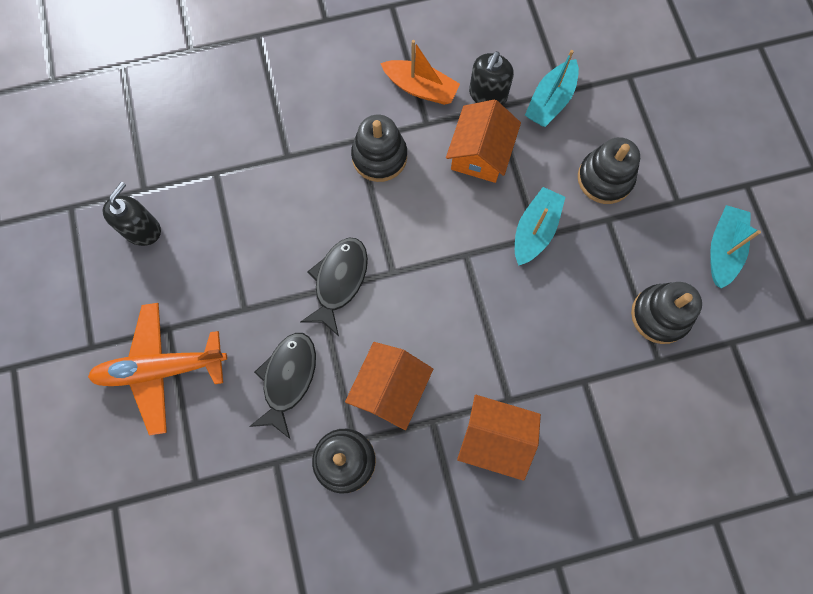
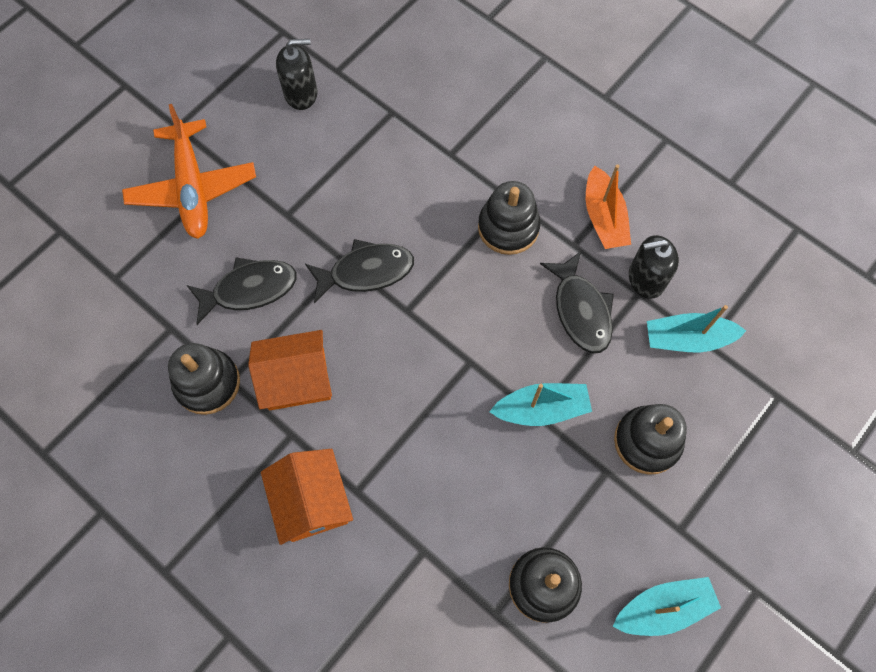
camera: 55 degrees right, 5 degrees down
orange plane [88,303,227,435] -> orange plane turned 150 degrees counterclockwise [122,104,256,239]
orange house [446,99,521,183] -> black fish [540,251,614,353]

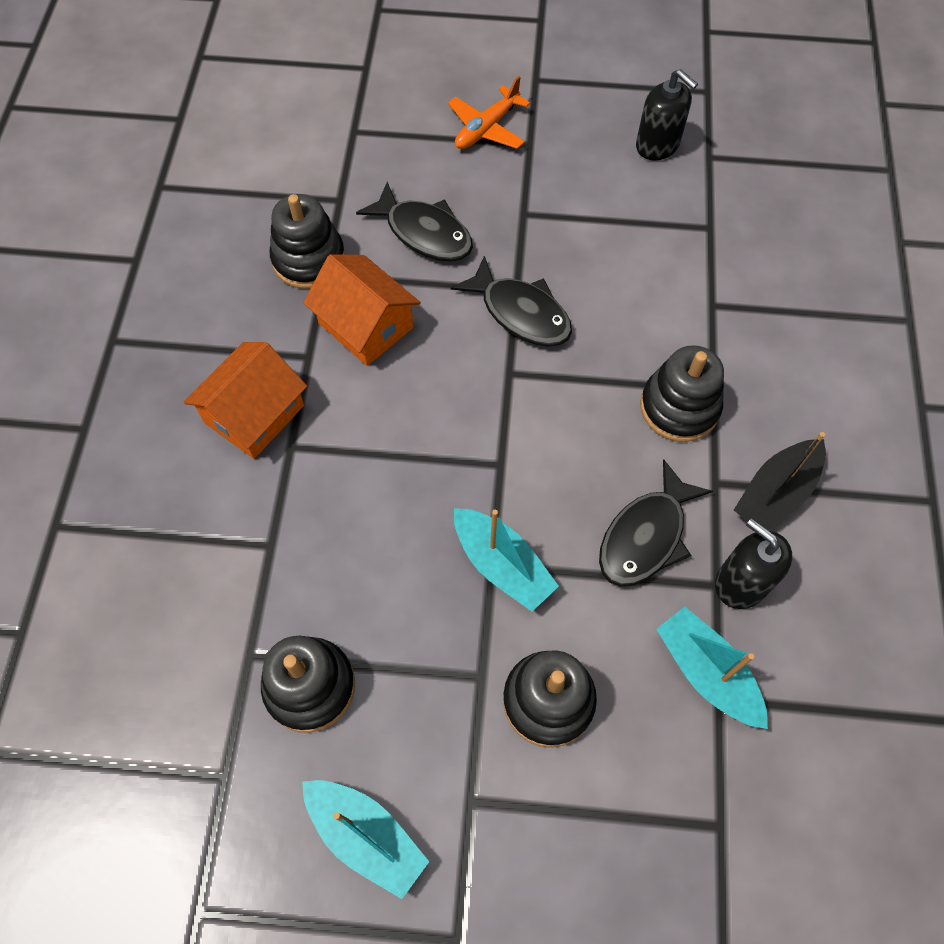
camera: 55 degrees right, 5 degrees down
orange plane [122,104,256,239] -> orange plane [448,76,530,149], size x0.62
orange boat [586,164,631,249] -> black boat [734,432,826,530]

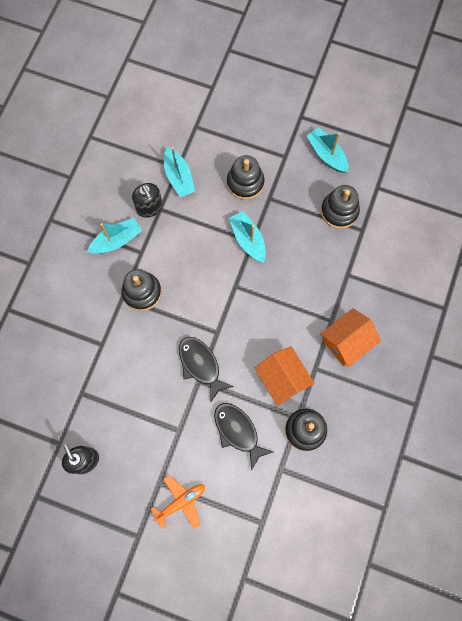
camera: 165 degrees left, 10 degrees up
black fish [599,459,713,587] -> none
black boat [734,432,826,530] -> turquoise boat [87,218,142,254]

